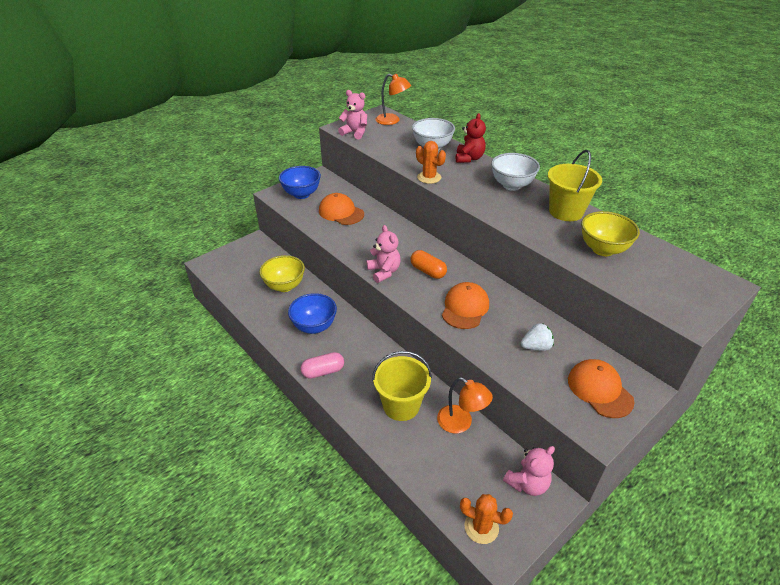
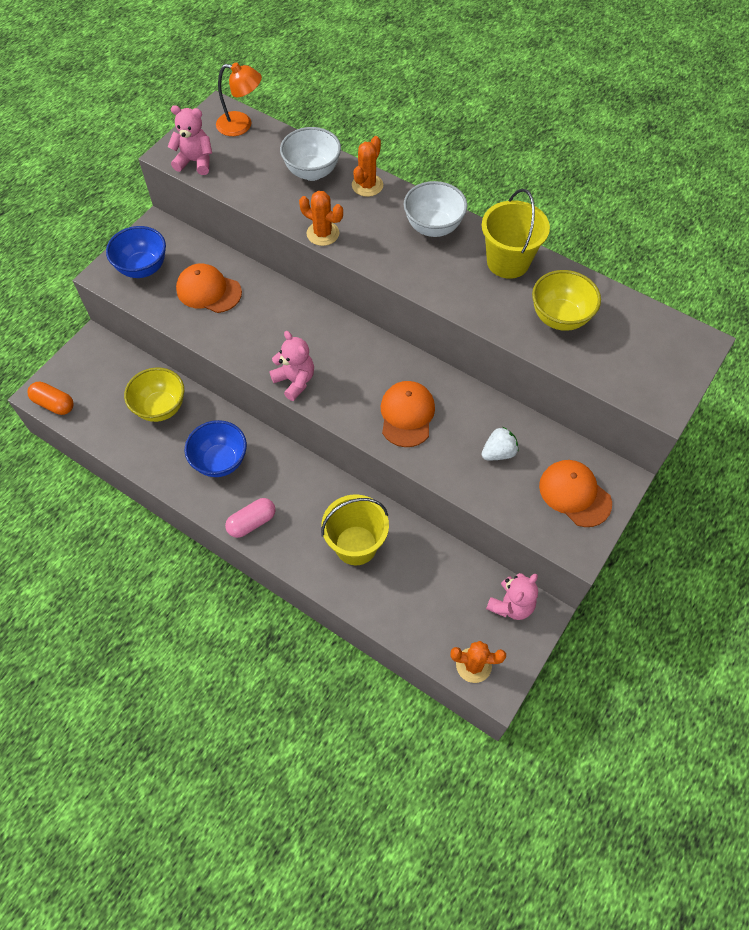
camera: 15 degrees left, 20 degrees up
orange capsule [410,250,447,279] -> orange capsule moved to [27,382,74,415]
orange lamp [437,377,493,433] -> none
red teddy bear [456,113,486,163] -> orange cactus [352,136,383,197]

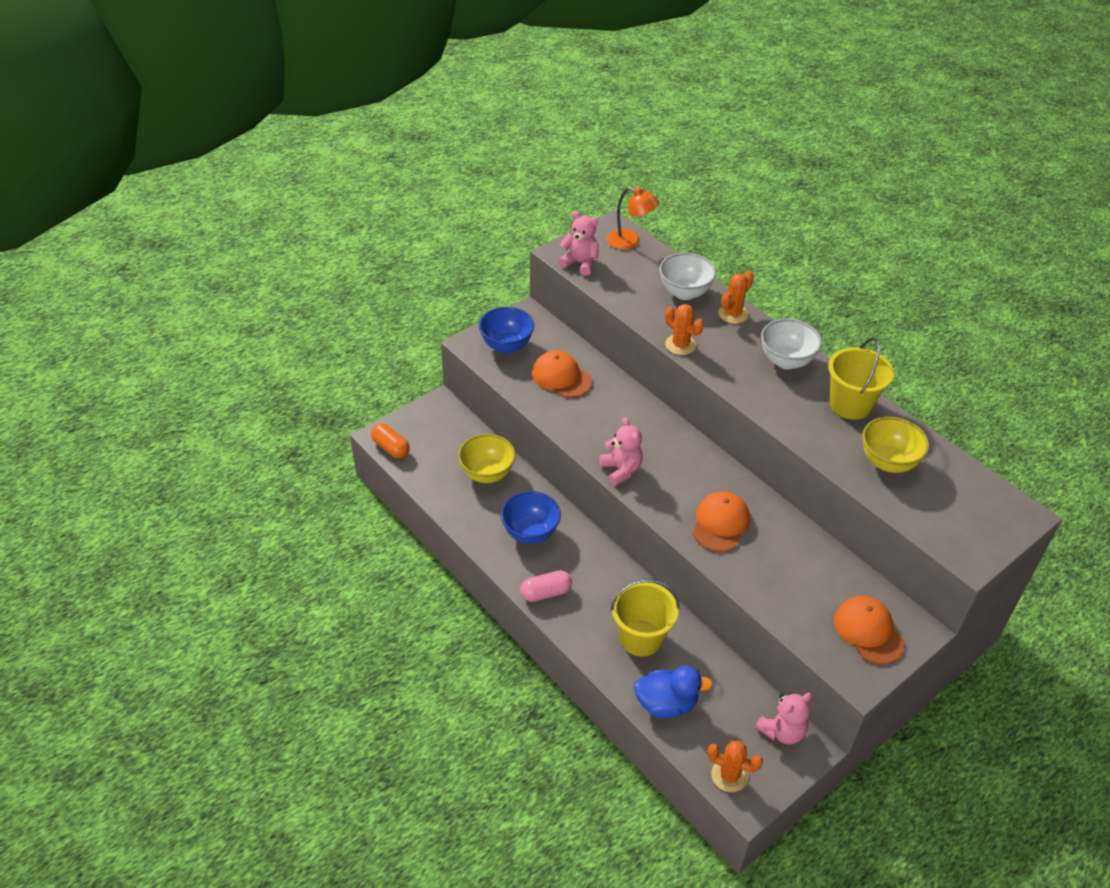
camera: 15 degrees right, 15 degrees down
white strawberry [481,427,519,460] -> none
none -> blue duck [634,666,713,718]

